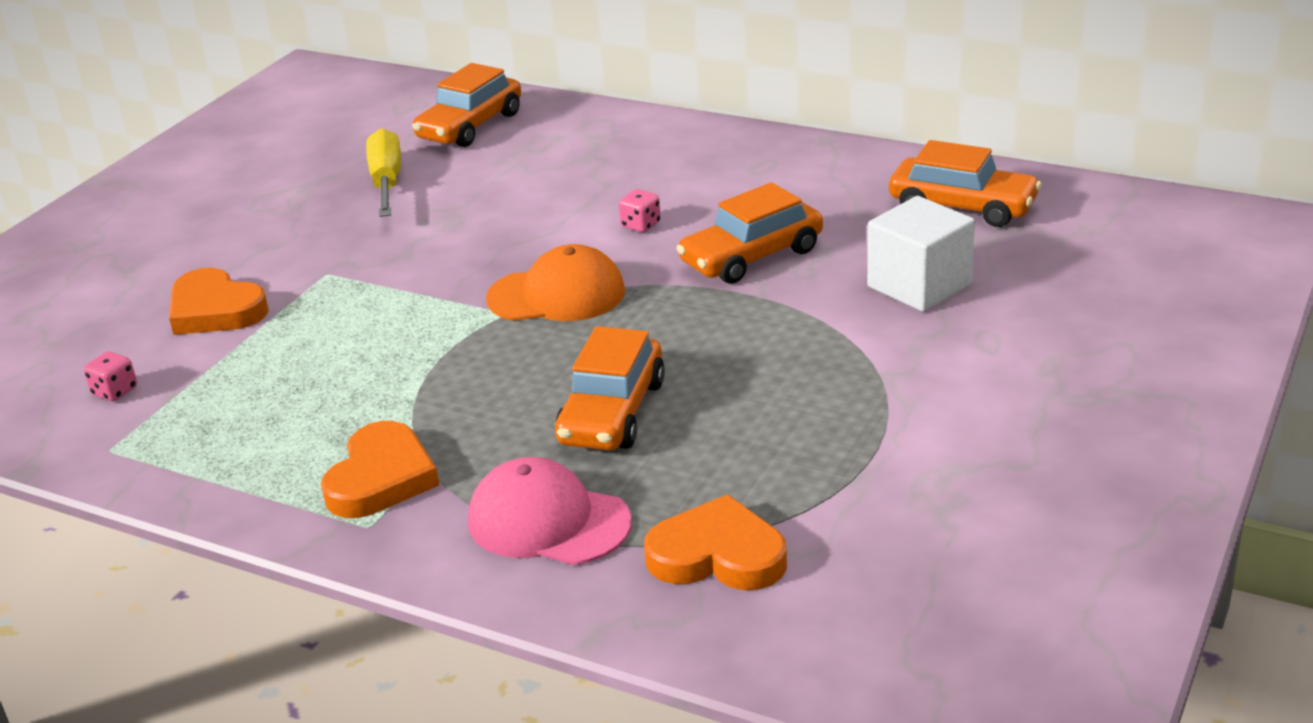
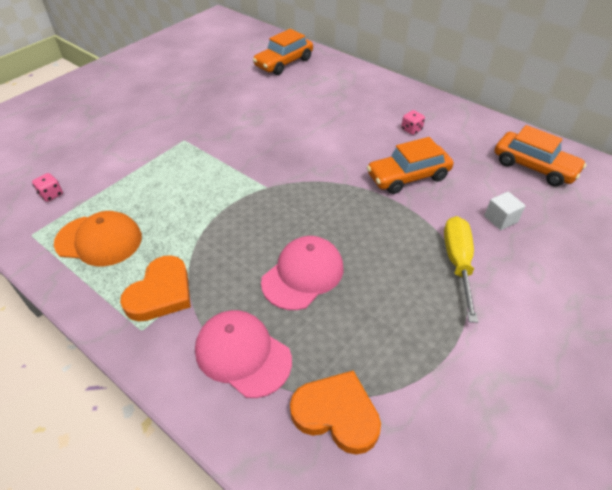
camera: 10 degrees right, 15 degrees up
orange heart [169,268,269,335] -> none
yellow screwdriver [366,128,401,217] -> yellow screwdriver moved to [444,216,478,323]
orange cap [486,244,625,321] -> orange cap moved to [54,211,142,266]
orange car [555,326,665,450] -> pink cap [261,236,343,310]
pink dice [619,189,661,232] -> pink dice moved to [401,110,425,135]
white cube [867,196,975,312] -> white cube [484,192,526,230], size x0.54

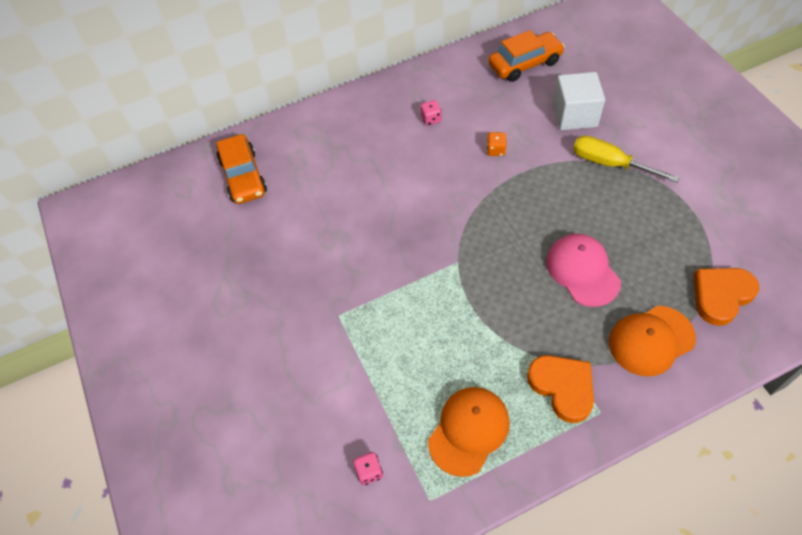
camera: 60 degrees left, 10 degrees up
pink cap [195,310,292,398] -> orange cap [609,306,696,377]
orange car [367,137,454,194] -> orange dice [487,132,507,156]
white cube [484,192,526,230] -> white cube [553,72,605,130], size x1.85

